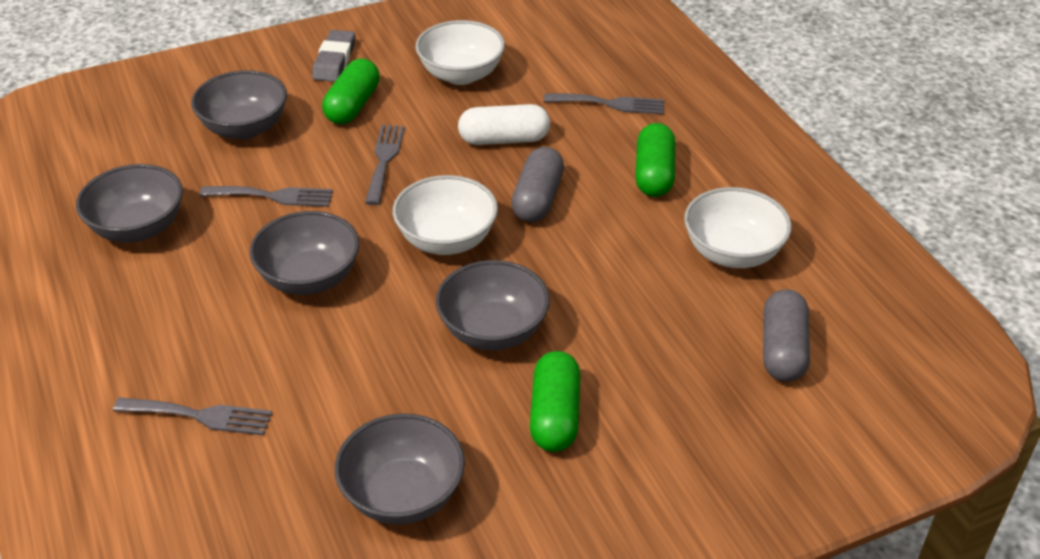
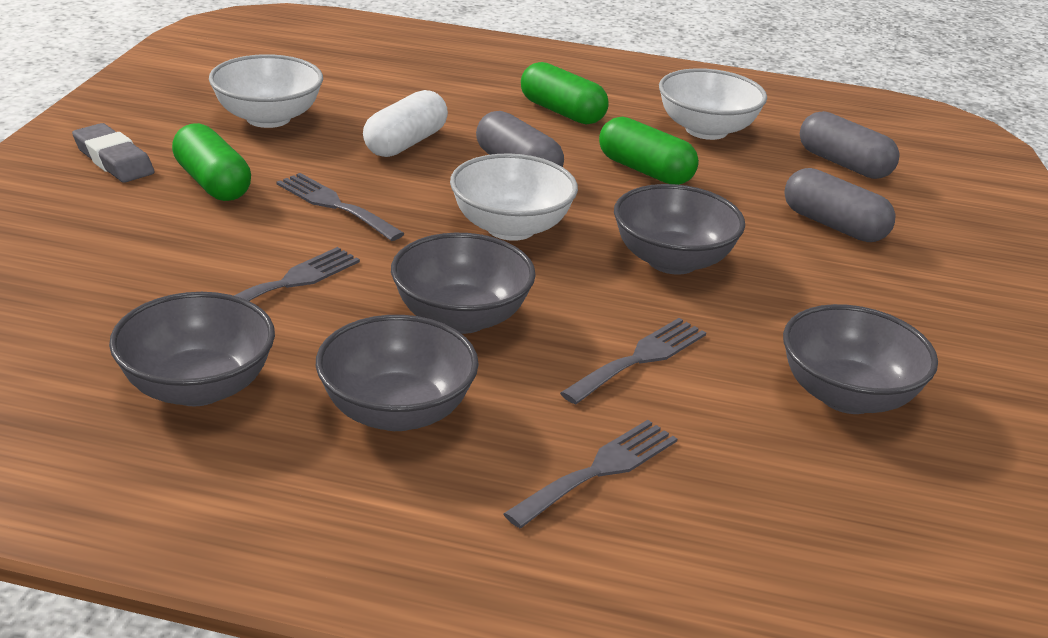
camera: 55 degrees left, 10 degrees down
grey bowl [191,70,287,140] -> grey bowl moved to [316,315,479,431]
green capsule [530,351,581,452] -> green capsule moved to [599,117,699,185]
grey fork [544,93,664,114] -> grey fork moved to [560,318,706,404]
none -> grey capsule [784,168,895,242]

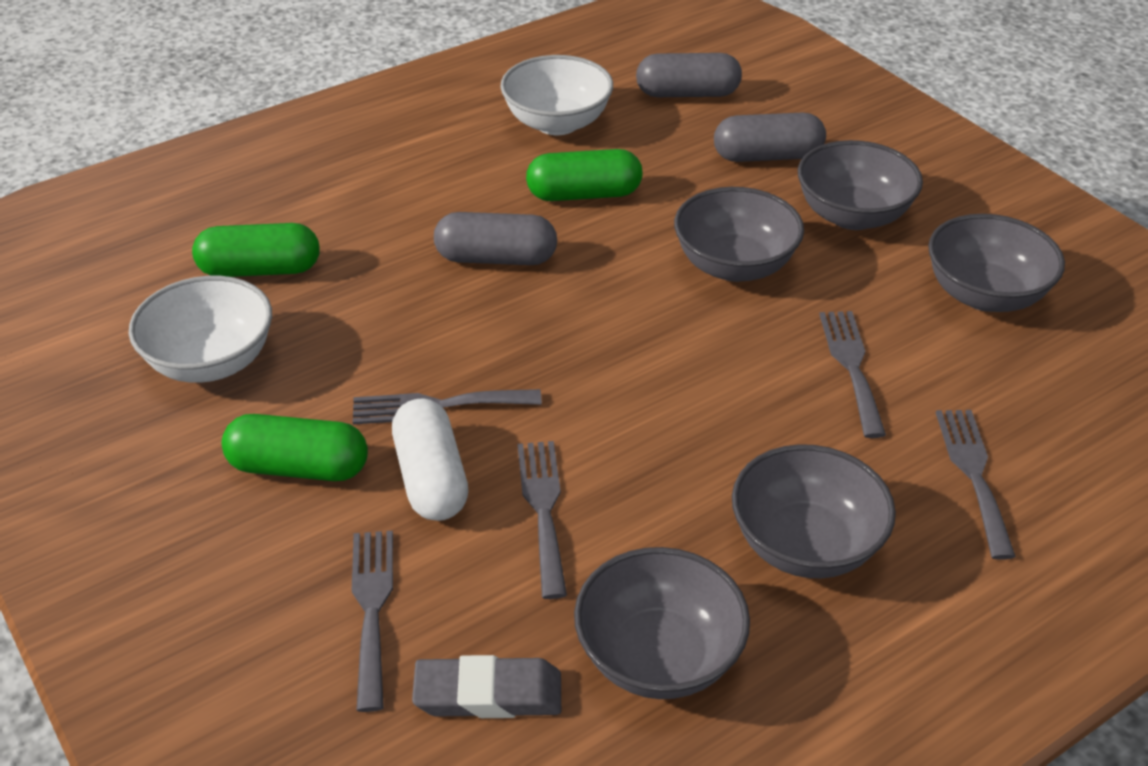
camera: 45 degrees left, 10 degrees up
grey eraser [72,123,155,183] -> grey eraser moved to [412,655,561,718]
white capsule [363,90,448,157] -> white capsule moved to [392,398,468,521]
grey bowl [391,233,536,334] -> grey bowl moved to [798,140,923,230]
white bowl [450,153,578,241] -> none
green capsule [521,62,609,125] -> green capsule moved to [192,223,320,277]
none -> grey fork [352,530,393,712]

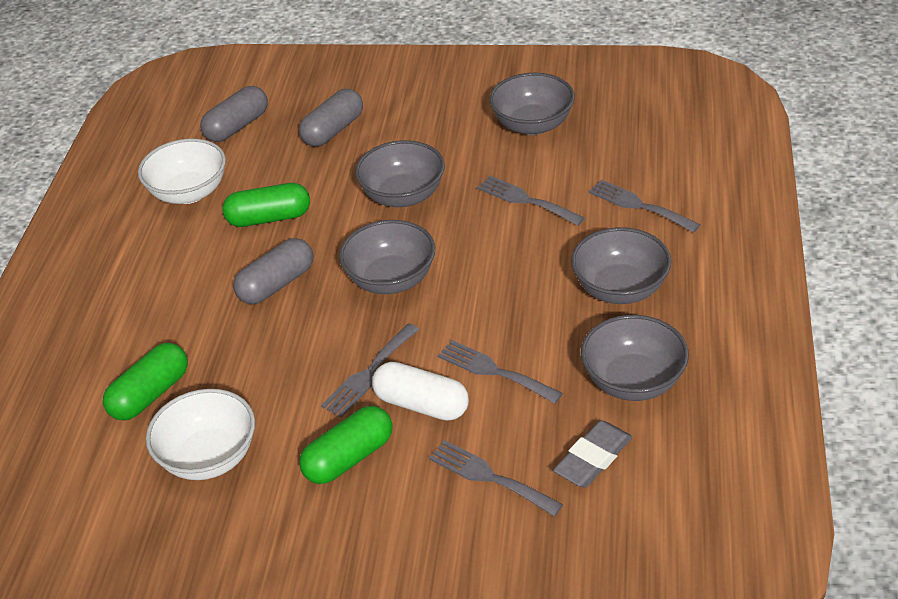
camera: 45 degrees left, 0 degrees up
green capsule [526,149,642,201] -> green capsule turned 45 degrees clockwise [222,183,310,227]
grey bowl [798,140,923,230] -> grey bowl moved to [339,220,435,294]

